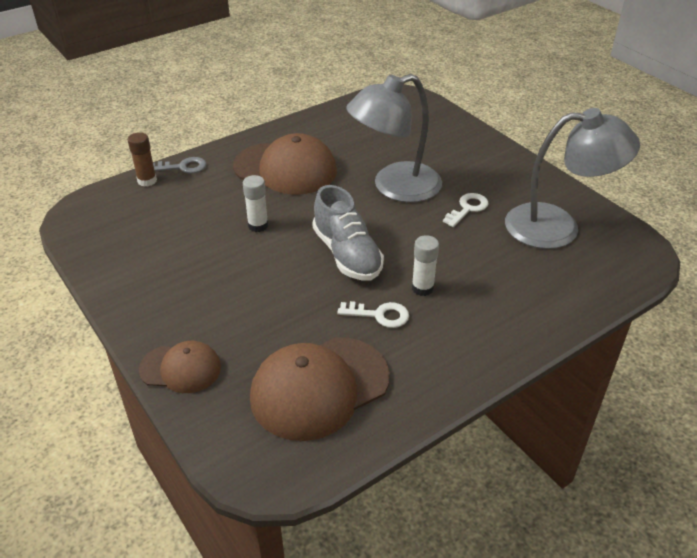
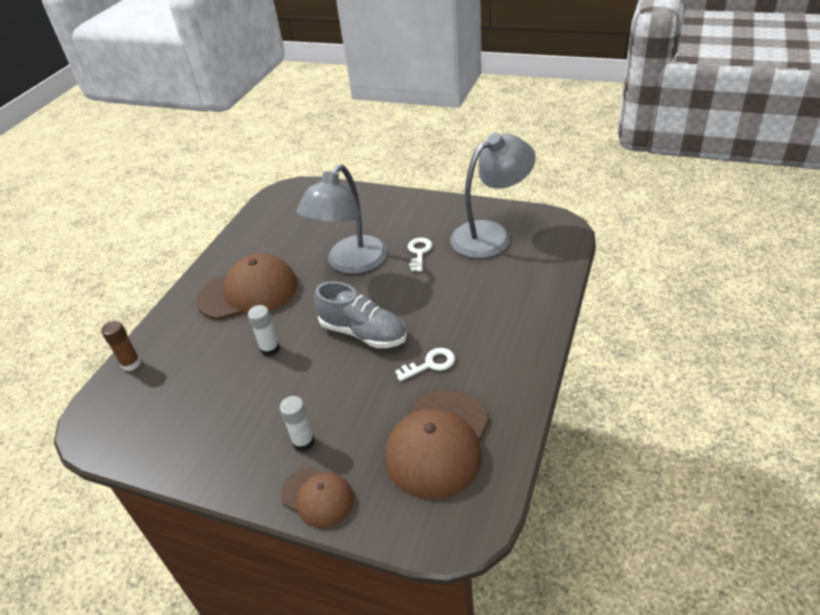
camera: 30 degrees left, 0 degrees up
brown cap [139,341,221,393] -> brown cap turned 60 degrees clockwise [281,467,354,528]
grey key [153,157,207,174] -> none
white glue stick [412,235,439,296] -> white glue stick moved to [280,396,315,451]

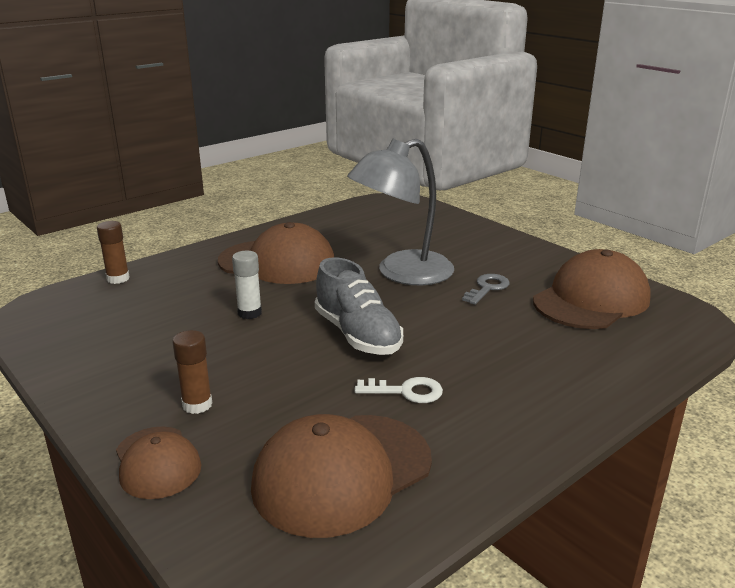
camera: 25 degrees right, 15 degrees down
white glue stick [280,396,315,451] -> brown glue stick [172,330,212,414]
white key [408,238,432,272] -> grey key [462,274,510,305]
grey lamp [450,133,536,258] -> brown cap [533,249,651,329]

